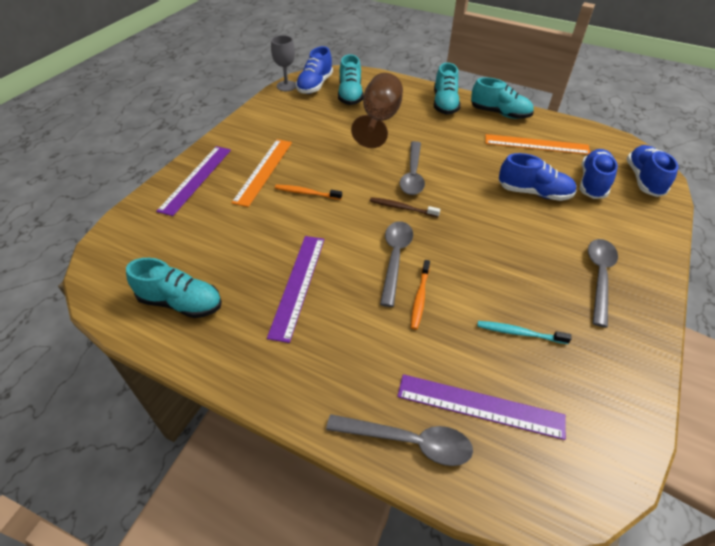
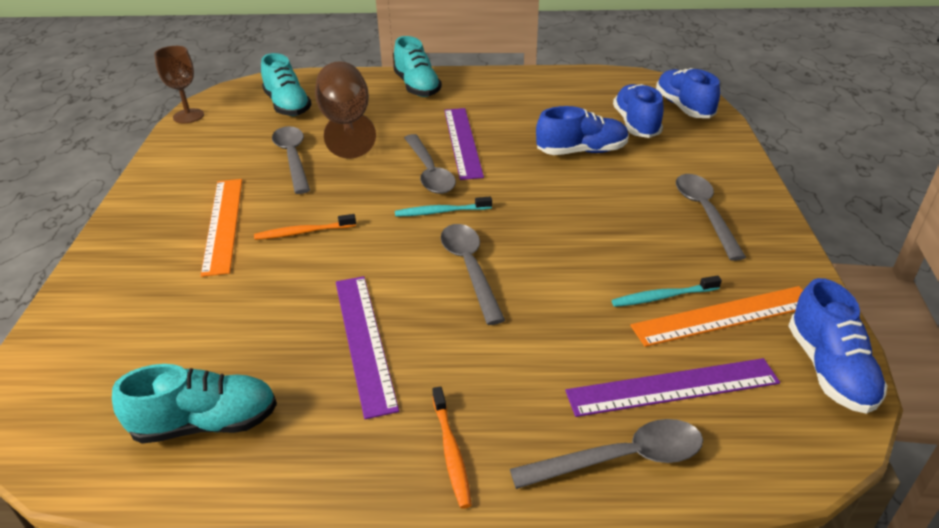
camera: 25 degrees left, 10 degrees down
purple ruler [156,146,231,216] -> purple ruler moved to [444,108,484,180]
grey goblet [271,35,296,91] -> brown goblet [154,46,204,123]
blue shoe [296,46,333,94] -> blue shoe moved to [788,278,887,414]
brown toothbrush [370,197,440,217] -> turquoise toothbrush [395,197,492,217]
orange toothbrush [411,260,430,330] -> orange toothbrush moved to [432,386,472,509]
turquoise shoe [471,77,534,119] -> none
orange ruler [485,134,590,155] -> orange ruler moved to [630,286,803,347]
none -> grey spoon [272,126,310,194]

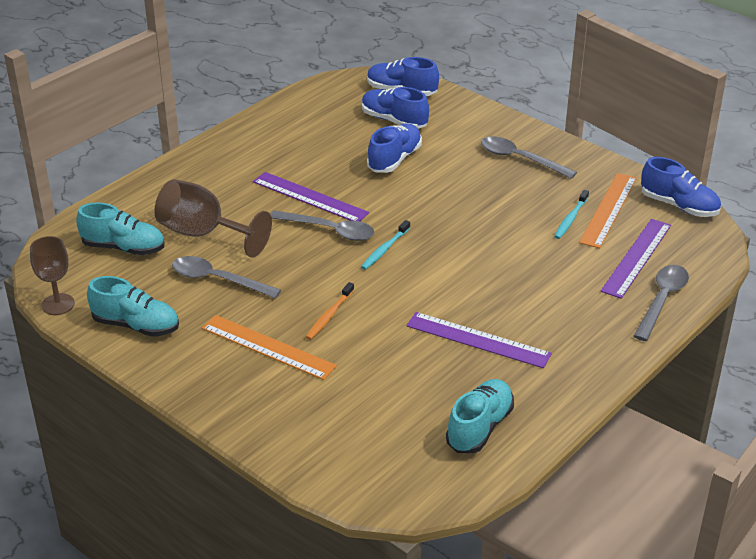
camera: 50 degrees left, 0 degrees up
turquoise shoe [393,36,442,97] -> turquoise shoe moved to [87,276,179,337]
orange toothbrush [432,386,472,509] -> none
grey spoon [441,224,505,325] -> none

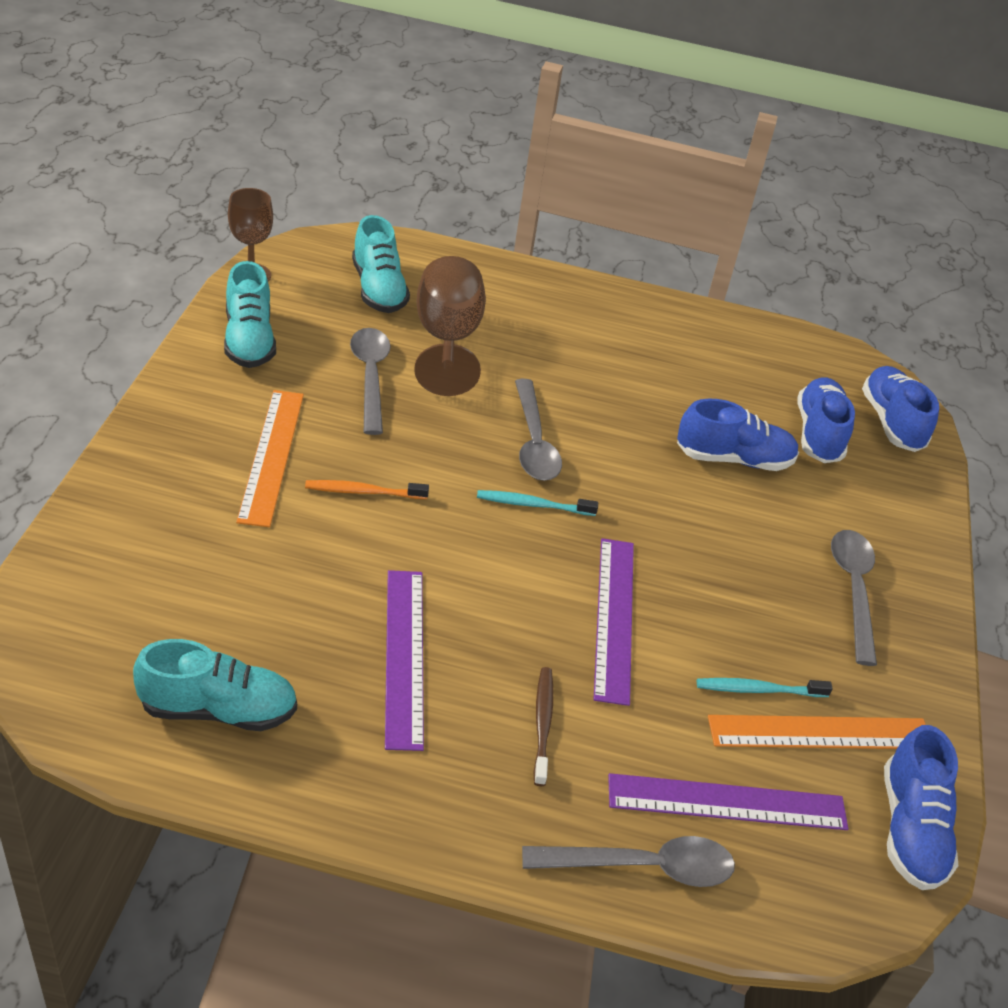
camera: 55 degrees right, 5 degrees up
purple ruler [253,172,369,221] -> purple ruler moved to [593,538,634,706]
none -> brown toothbrush [534,667,553,786]

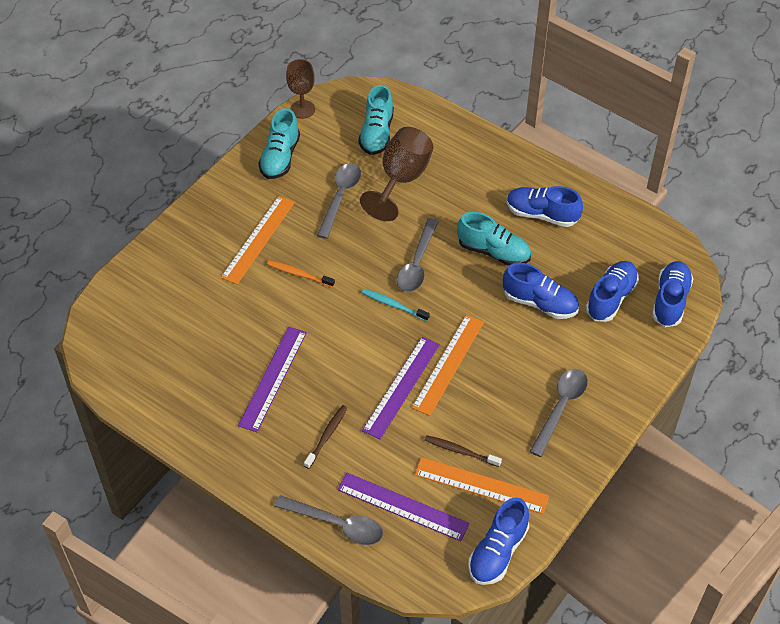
camera: 30 degrees right, 10 degrees up
turquoise shoe [133,639,297,731] -> turquoise shoe moved to [457,212,531,266]
turquoise toothbrush [697,678,833,697] -> brown toothbrush [425,435,502,467]
none -> orange ruler [412,315,484,416]
none -> blue shoe [507,186,583,227]

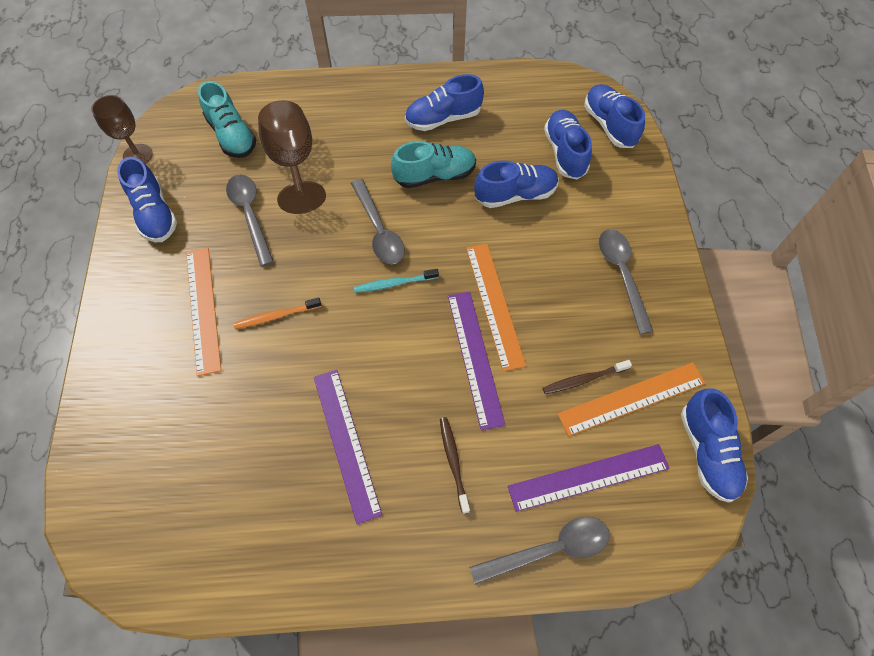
camera: 40 degrees left, 10 degrees up
turquoise shoe [258,108,300,179] -> blue shoe [117,157,177,242]

